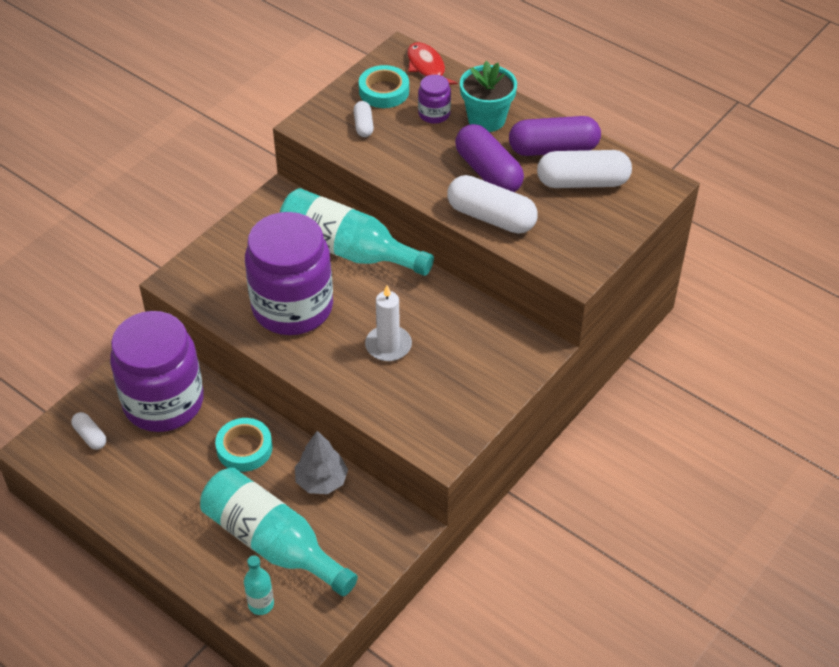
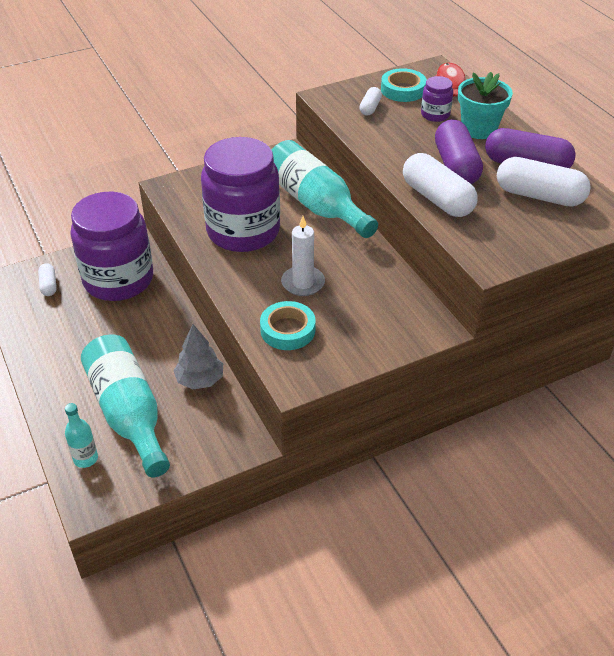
camera: 25 degrees right, 5 degrees down
turquoise tape [215,418,273,472] -> turquoise tape moved to [260,301,316,350]

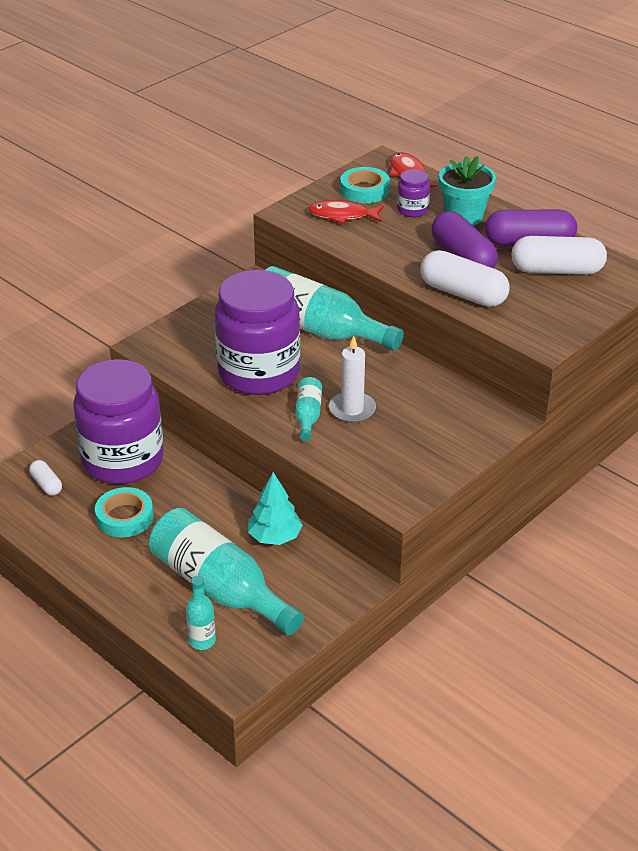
camera: 20 degrees left, 5 degrees down
grey tree [173,324,223,389] -> turquoise tree [248,472,303,545]
turquoise tape [260,301,316,350] -> turquoise tape moved to [95,487,154,538]
white capsule [359,87,382,116] -> red fish [308,200,384,224]
none -> turquoise bottle [295,377,322,441]

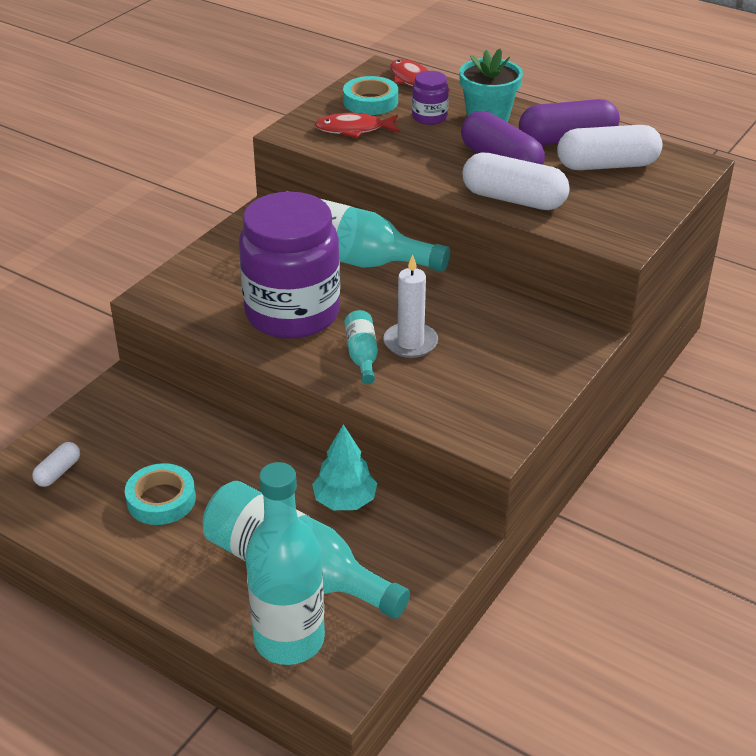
camera: 10 degrees left, 0 degrees up
white capsule [29,460,62,496] -> white capsule turned 75 degrees clockwise [32,442,80,487]
purple jar [73,359,164,484] -> none
turquoise bottle [186,576,216,650] -> turquoise bottle [245,462,325,665], size x2.14

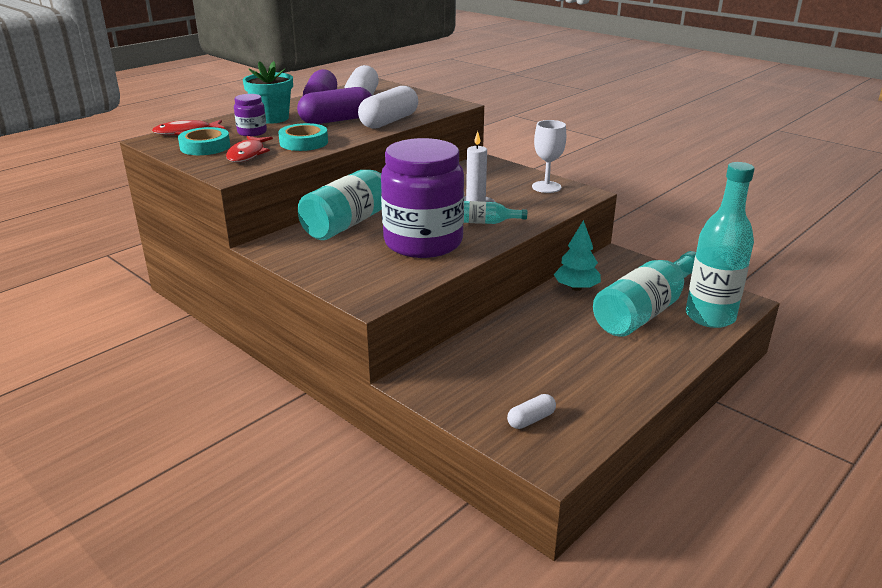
camera: 80 degrees left, 10 degrees down
white capsule [32,442,80,487] -> white capsule turned 75 degrees counterclockwise [507,394,556,429]
turquoise tape [125,463,196,525] -> turquoise tape moved to [278,123,328,151]
none -> white goblet [532,120,566,193]

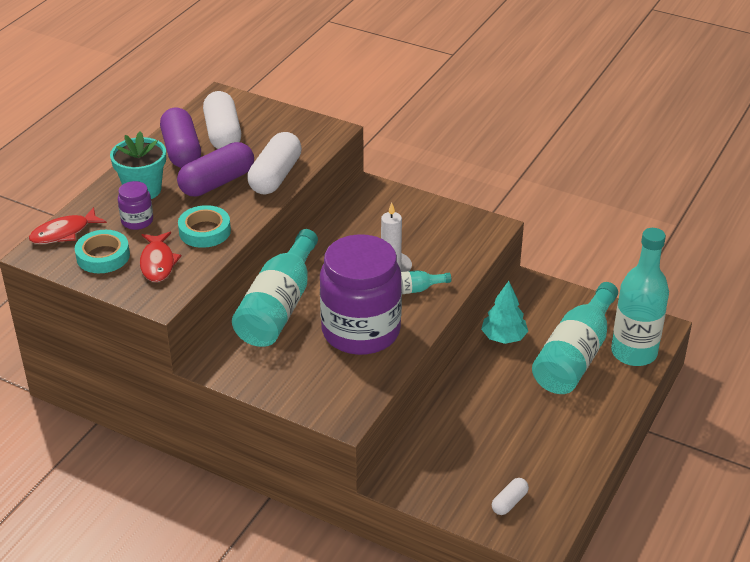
camera: 15 degrees left, 10 degrees up
white goblet [532,120,566,193] -> none

